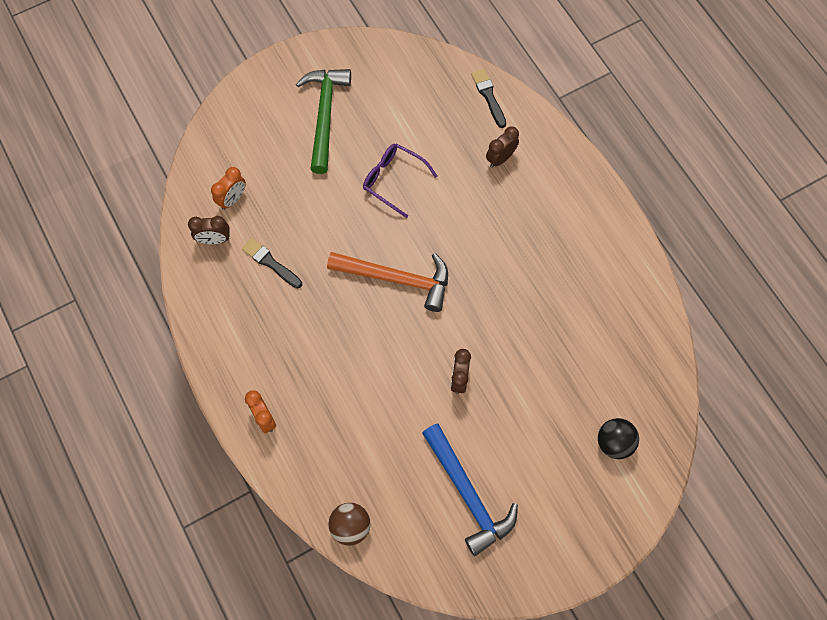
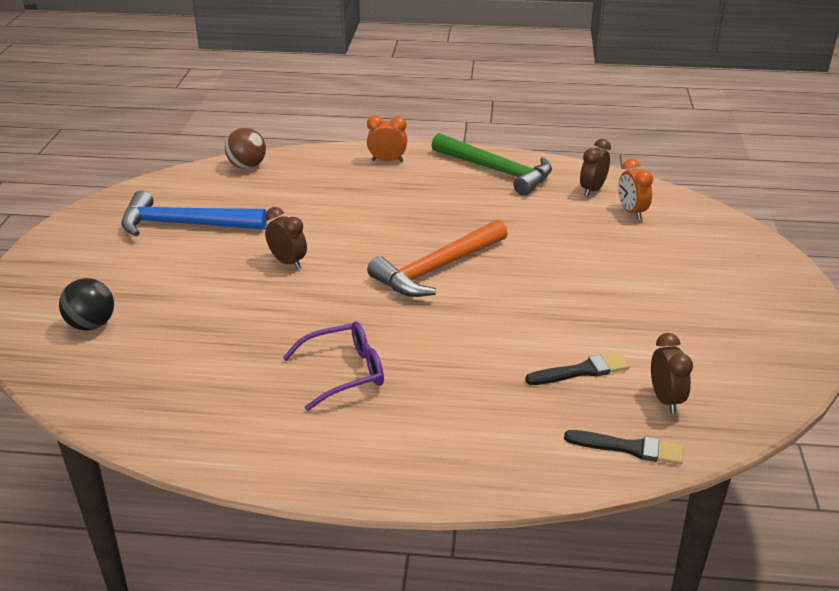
camera: 125 degrees right, 35 degrees down
black brush [242,238,302,288] -> black brush moved to [525,353,630,385]
green hammer [296,69,351,174] -> green hammer moved to [432,133,552,196]
purple glasses [363,143,437,218] -> purple glasses moved to [283,321,384,411]
brown clock [486,126,519,168] -> brown clock moved to [651,333,693,413]

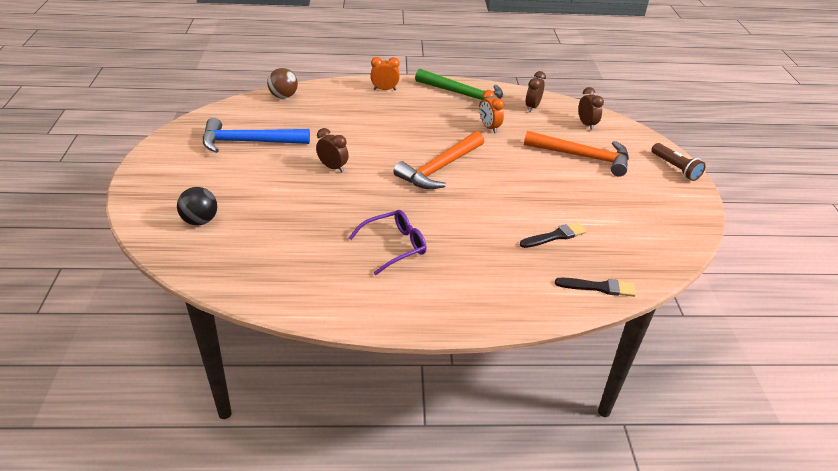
camera: 10 degrees left, 5 degrees up
orange clock [618,159,653,220] -> orange clock moved to [480,90,504,133]
brown clock [651,333,693,413] -> brown clock moved to [578,87,604,130]
none -> orange hammer [524,131,629,177]
none -> brown flashlight [652,143,706,181]

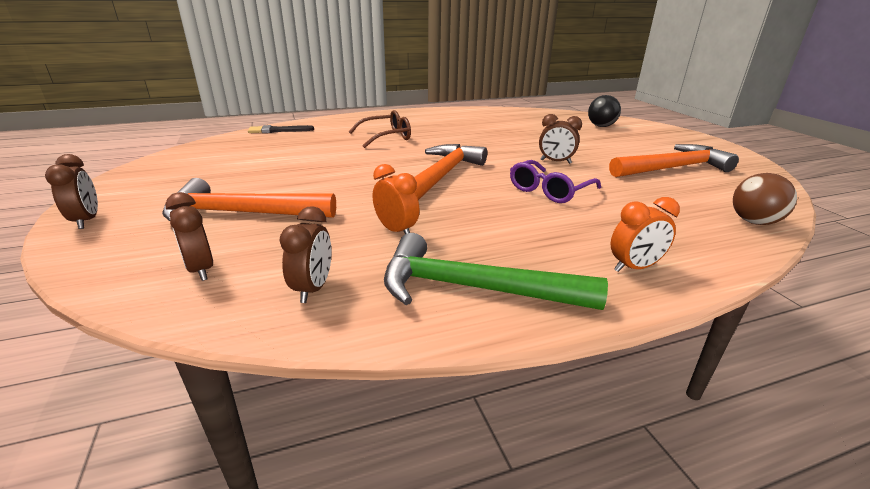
camera: 165 degrees right, 10 degrees down
blue hammer [203,118,310,153] -> orange hammer [609,144,739,177]
purple glasses [349,210,427,275] -> purple glasses moved to [510,160,601,203]
black brush [520,222,587,248] -> none
brown flashlight [652,143,706,181] -> brown clock [45,154,98,229]
none -> brown glasses [349,110,411,148]

